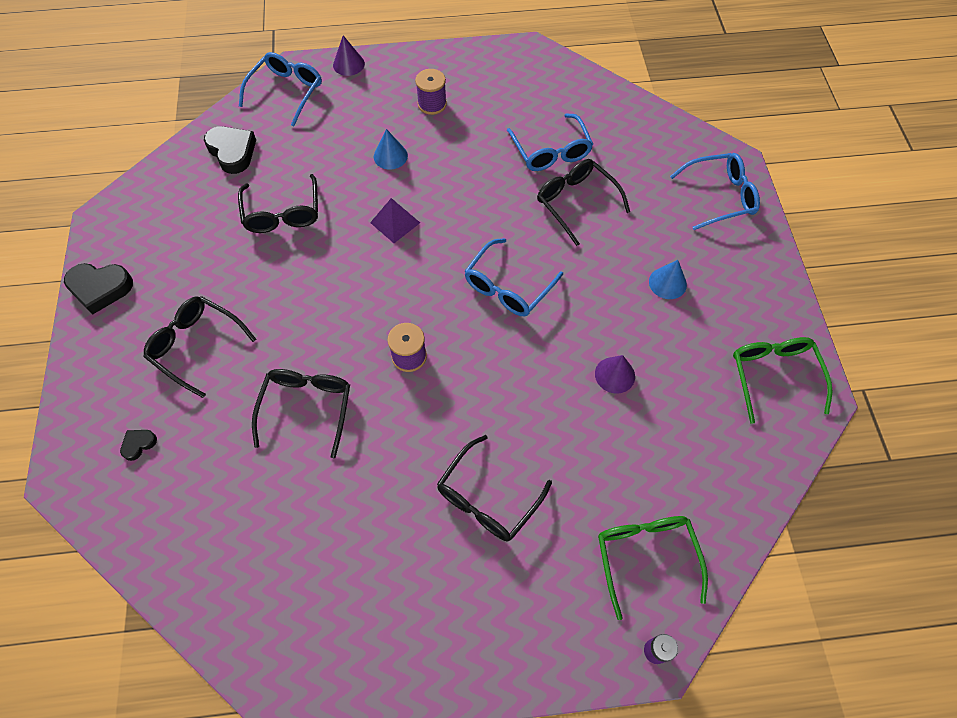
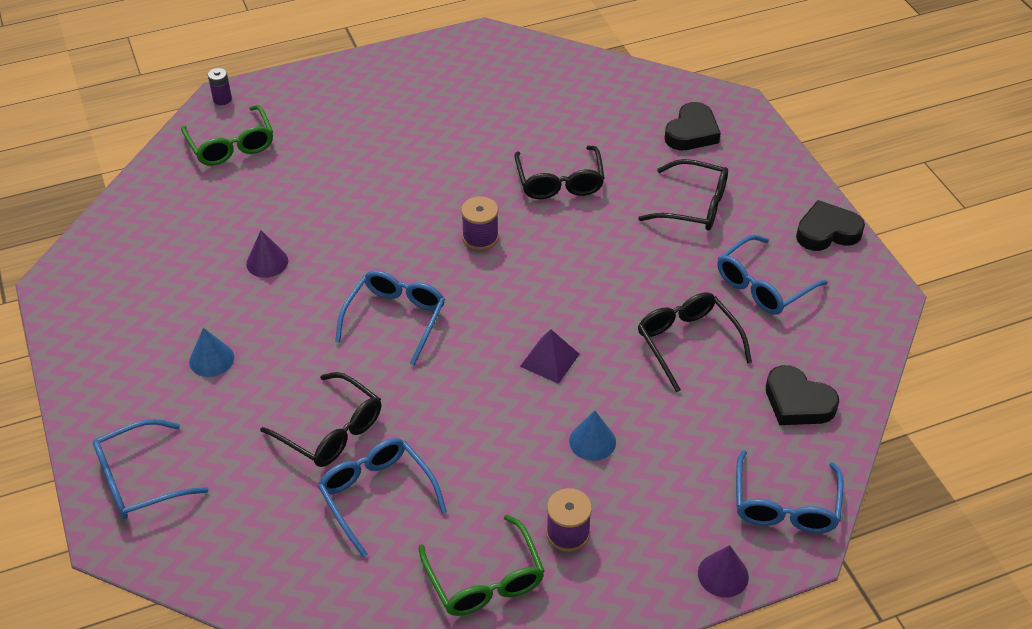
camera: 165 degrees right, 15 degrees down
black heart [120,430,157,461] -> black heart [665,102,721,150], size x1.97
black glasses [437,435,552,541] -> none
green glasses [733,337,832,424] -> green glasses moved to [419,515,544,616]
none -> blue glasses [717,235,828,315]

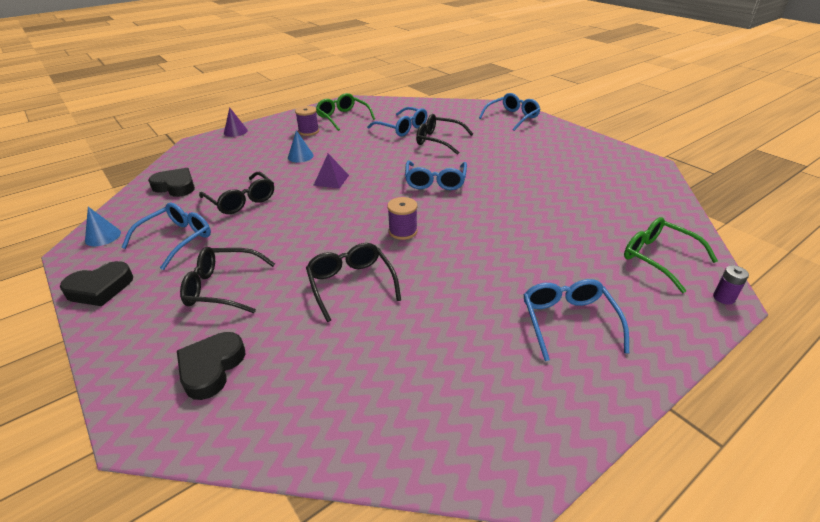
camera: 165 degrees right, 10 degrees down
blue cone [189,328,234,377] -> blue cone moved to [85,207,121,246]
purple cone [246,230,288,278] -> none
blue glasses [736,450,843,533] -> blue glasses moved to [524,279,629,361]

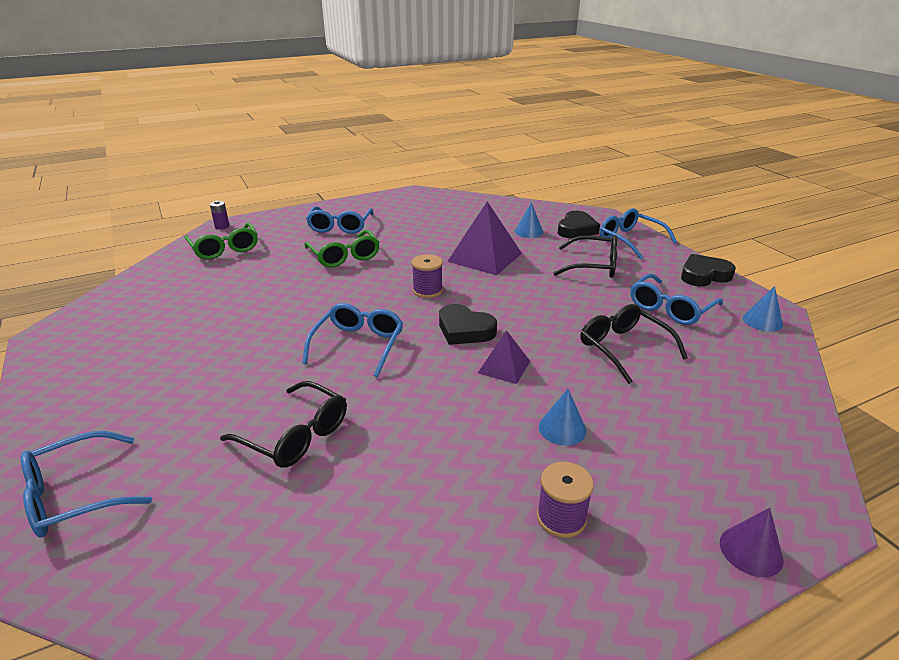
camera: 170 degrees left, 5 degrees down
black heart [148,168,195,197] -> black heart moved to [439,304,497,345]
black glasses [306,243,401,322] -> purple pyramid [447,202,522,275]
green glasses [316,93,375,131] -> green glasses moved to [305,230,380,268]
blue glasses [367,107,427,136] -> blue glasses moved to [600,208,677,260]
none -> blue cone [515,202,543,238]

